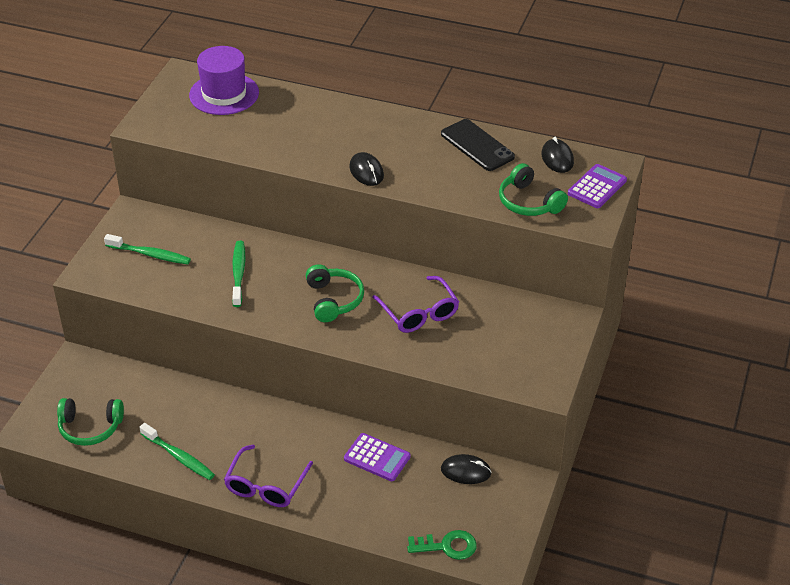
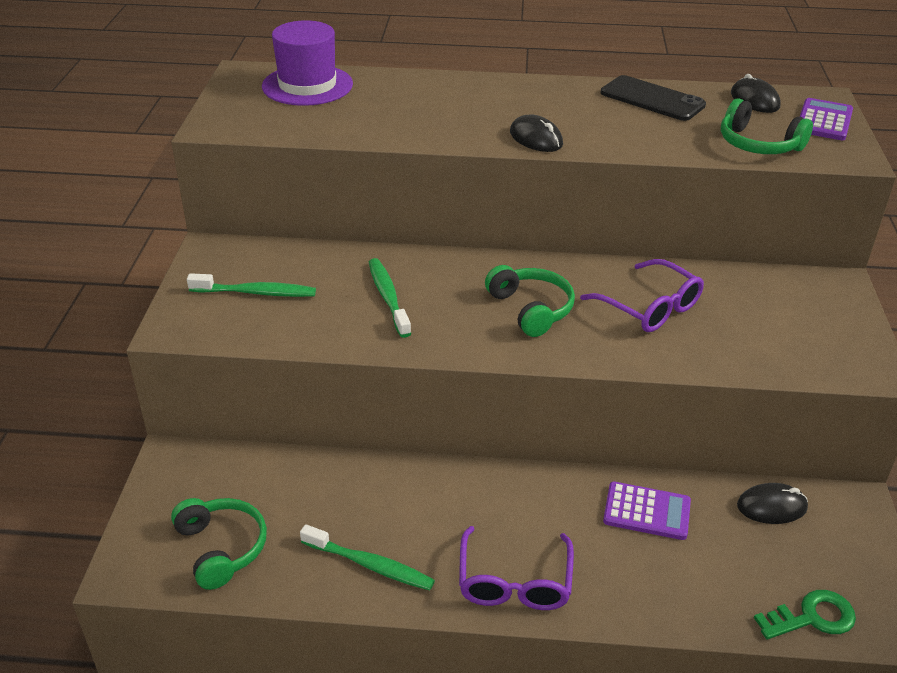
camera: 15 degrees left, 5 degrees down
green headphones [57,398,124,446] -> green headphones turned 105 degrees counterclockwise [171,498,267,590]

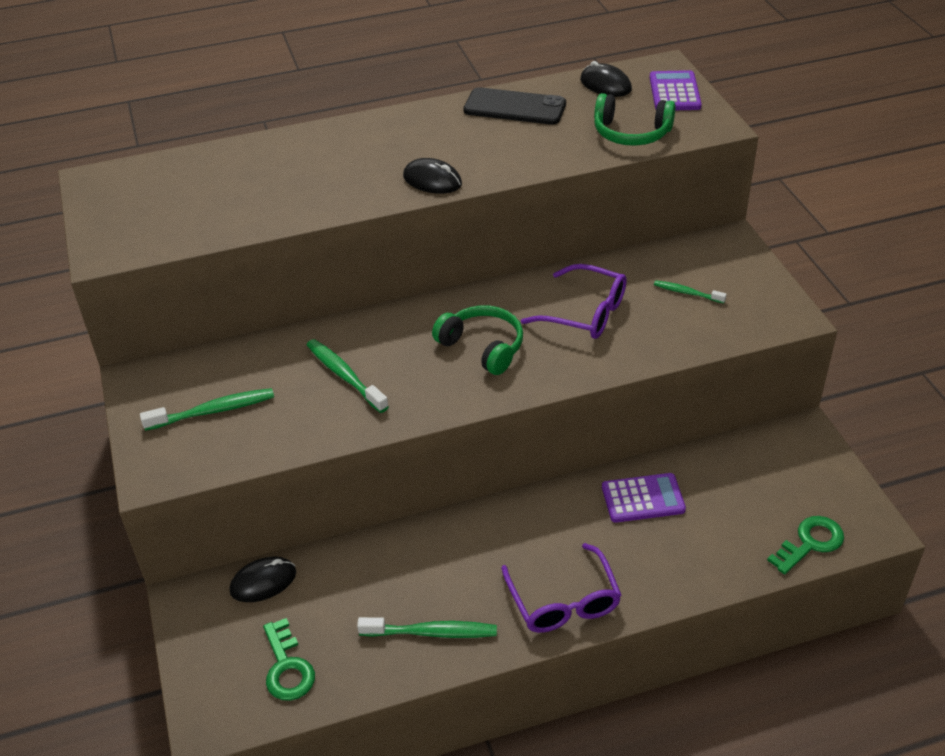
camera: 20 degrees left, 5 degrees up
green headphones [171,498,267,590] -> green key [263,618,315,701]
purple hat [262,20,353,106] -> none
black mouse [737,483,808,524] -> black mouse moved to [230,556,296,602]
none -> green toothbrush [654,280,727,303]

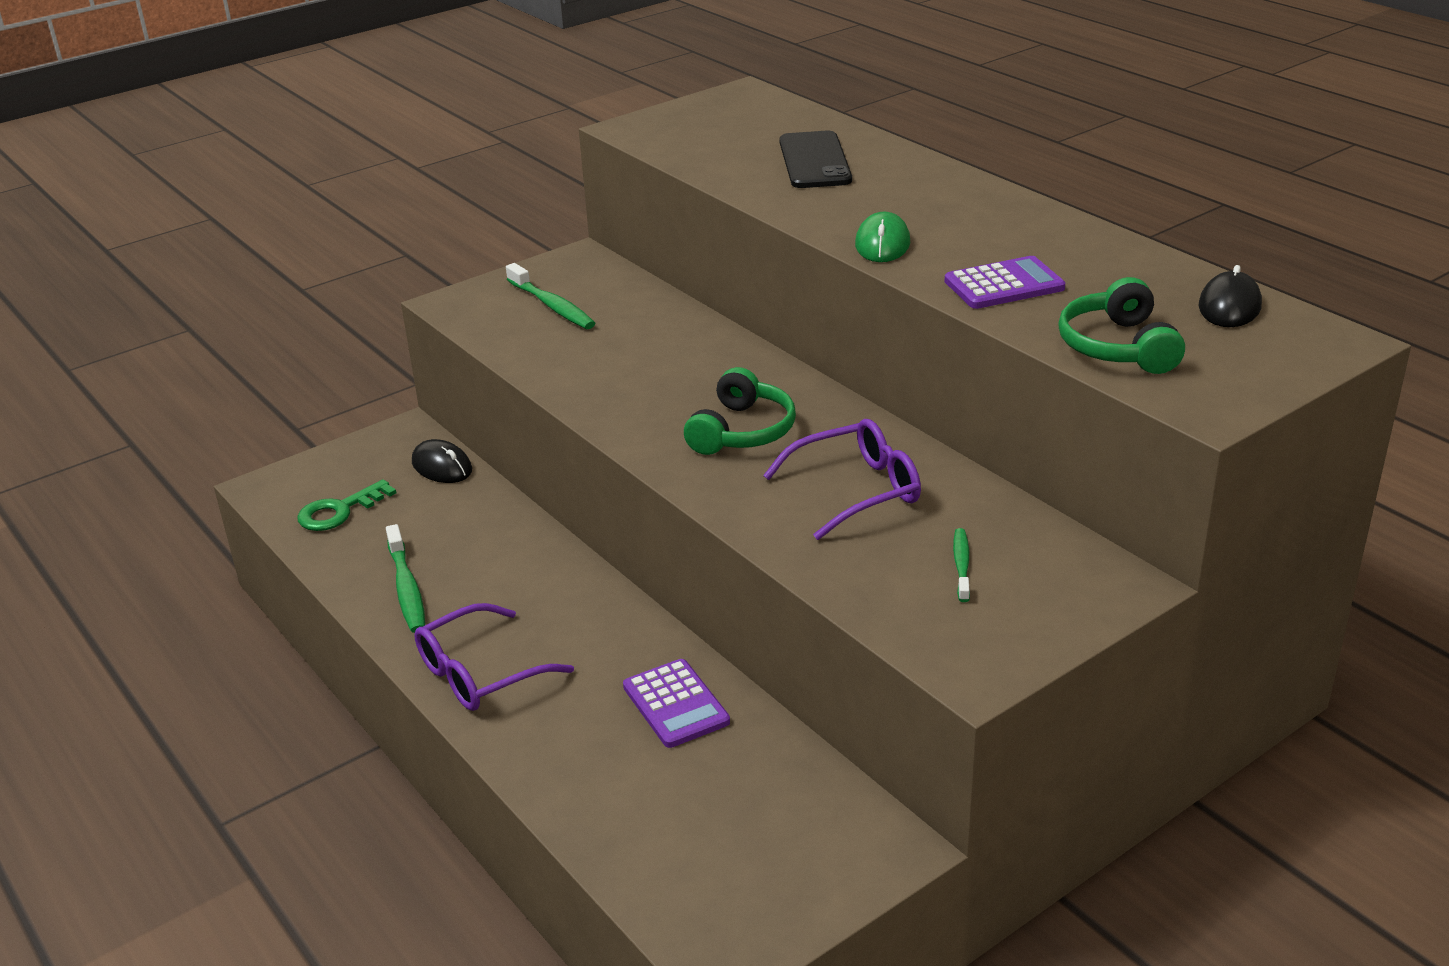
camera: 70 degrees right, 10 degrees down
green toothbrush [307,339,389,413] -> none
black mouse [403,158,462,194] -> green mouse [855,212,910,262]
black phone [463,87,566,125] -> black phone moved to [780,131,852,188]
purple glasses [521,264,627,339] -> purple glasses turned 120 degrees counterclockwise [763,419,921,540]
purple calculator [650,70,702,110] -> purple calculator moved to [944,256,1065,309]
green key [767,516,844,575] -> none

